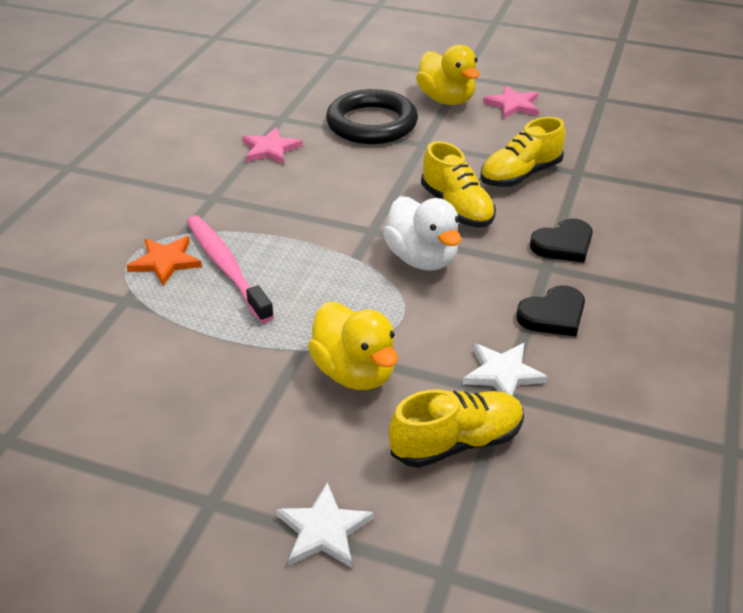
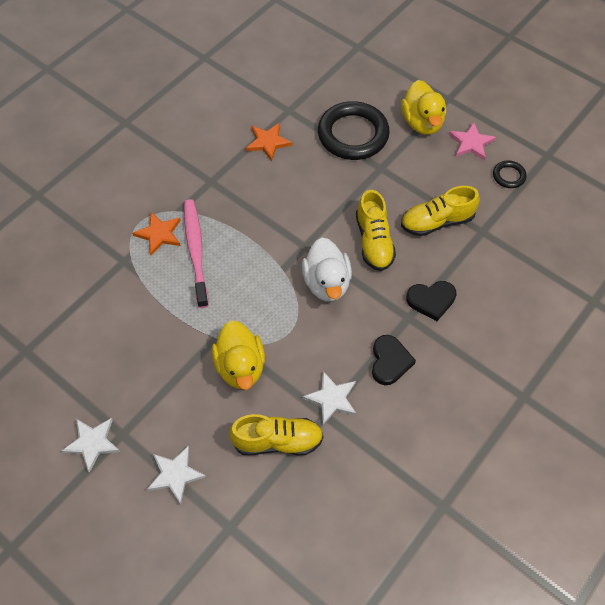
camera: 20 degrees right, 20 degrees up
pink star [242,127,303,164] -> orange star [246,123,292,161]
black heart [516,285,585,336] -> black heart turned 75 degrees counterclockwise [372,335,416,385]
none -> white star [62,418,120,473]
none -> black ring [493,160,527,188]

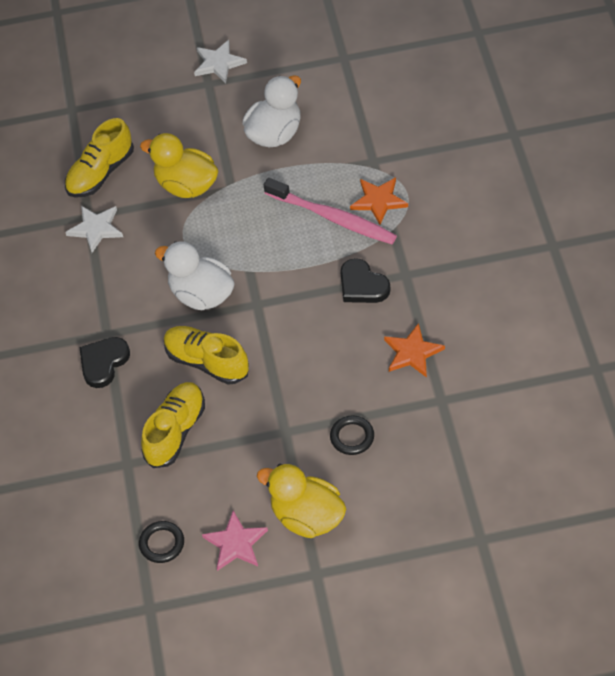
camera: 135 degrees right, 5 degrees down
white star [147,446,206,505] -> none
black ring [318,101,390,160] -> black ring [330,415,374,455], size x0.45
black heart [372,335,416,385] -> black heart moved to [340,258,390,303]
none -> white duck [242,75,301,147]

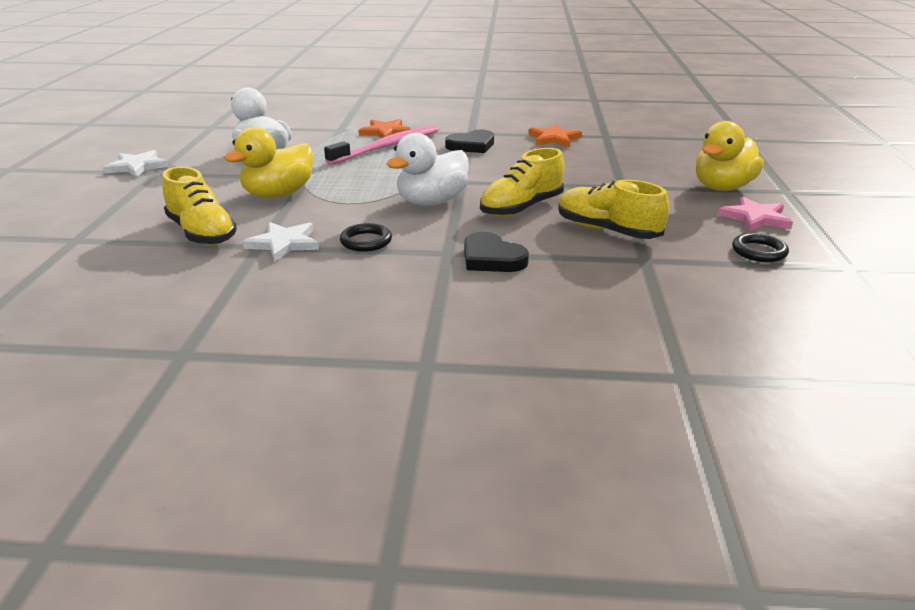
camera: 80 degrees left, 25 degrees down
black ring [330,415,374,455] -> black ring moved to [340,223,392,252]

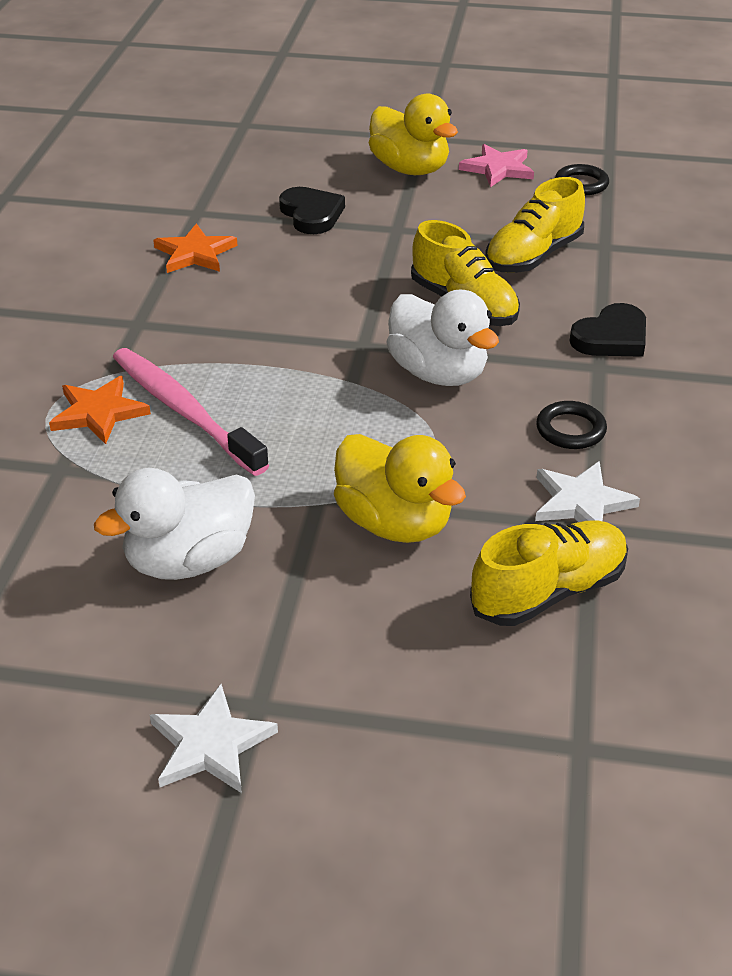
camera: 85 degrees left, 10 degrees up
black heart [445,130,494,153] -> black heart moved to [279,187,345,234]

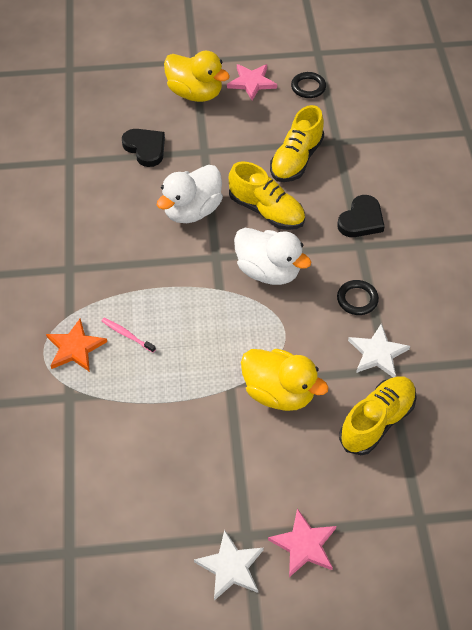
camera: 15 degrees left, 15 degrees up
white duck [94,468,255,580] -> white duck moved to [157,165,223,223]
pink toothbrush [113,348,269,476] -> pink toothbrush [102,318,156,353], size x0.43
orange star [153,224,238,273] -> none
none -> pink star [268,508,336,577]

